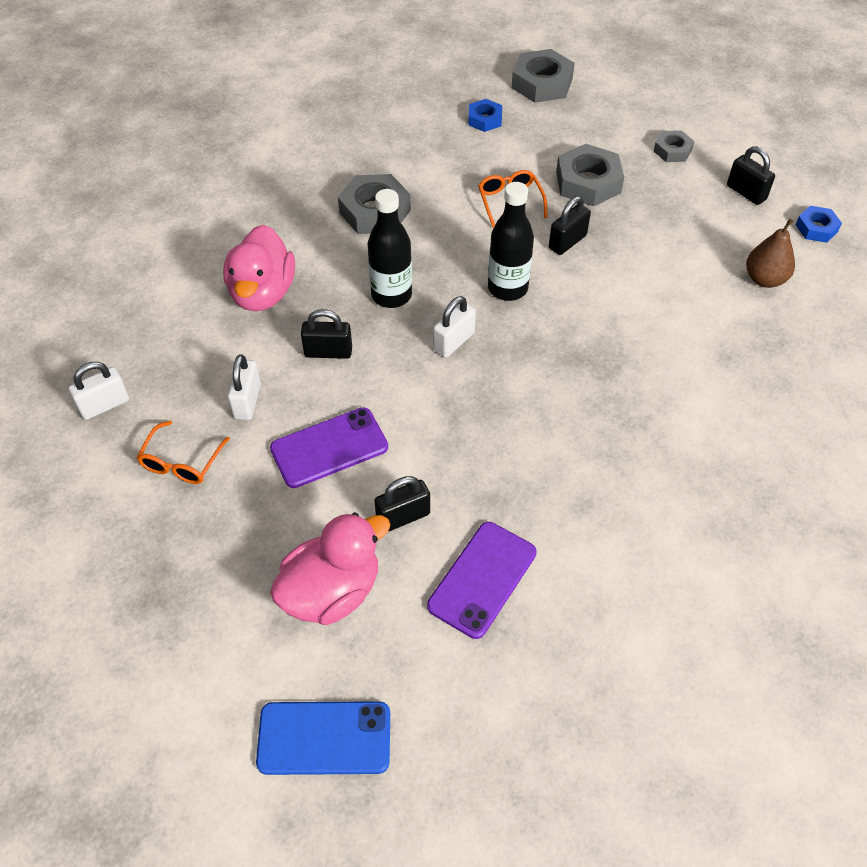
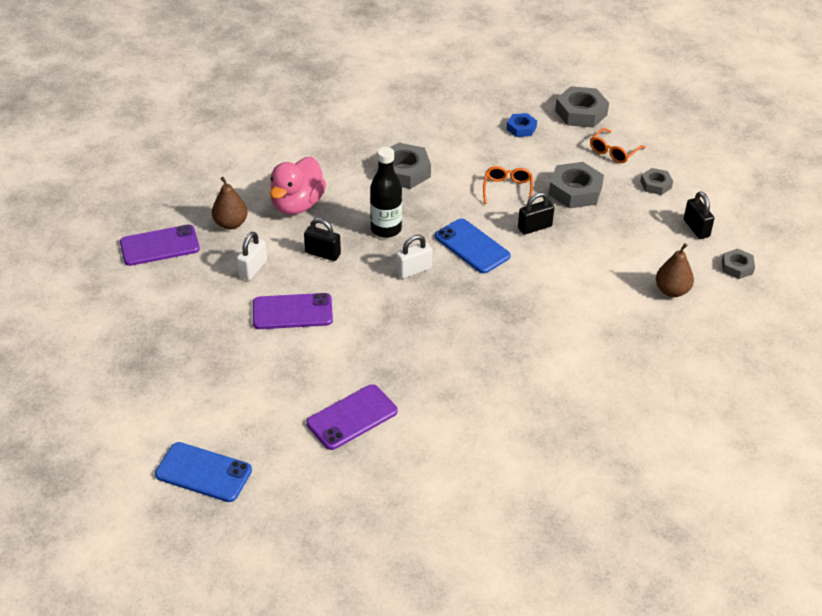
camera: 20 degrees right, 10 degrees down
white padlock [68,362,129,420] -> purple phone [120,225,200,266]
orange glasses [136,421,230,484] -> orange glasses moved to [590,128,646,163]
pink duck [270,512,390,625] -> none
black padlock [374,476,430,532] -> none
black bottle [488,182,534,301] -> blue phone [435,218,511,274]
blue nut [796,206,842,243] -> grey nut [722,249,755,279]
none -> brown pear [212,177,248,230]

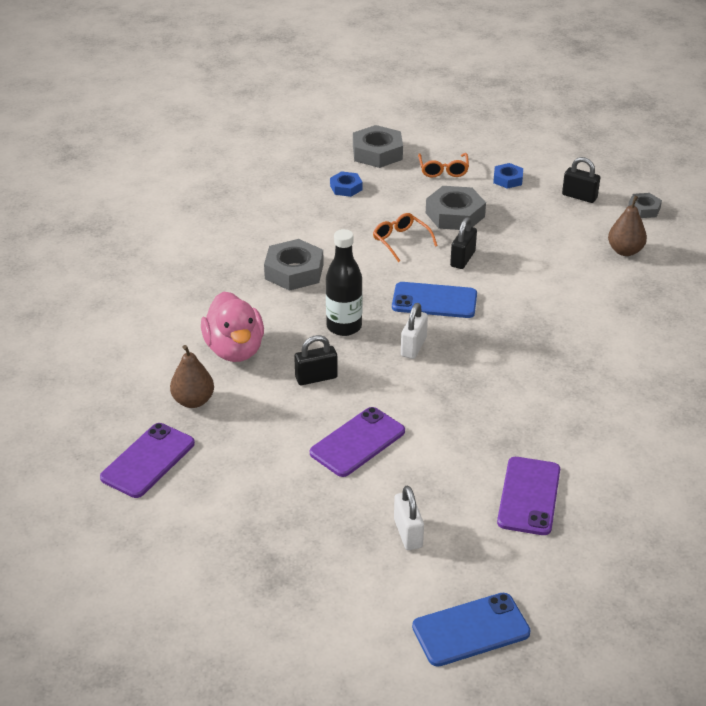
camera: 40 degrees left, 5 degrees down
white padlock [237,232,267,280] -> white padlock moved to [394,485,424,550]
grey nut [640,168,673,195] -> blue nut [493,163,523,189]

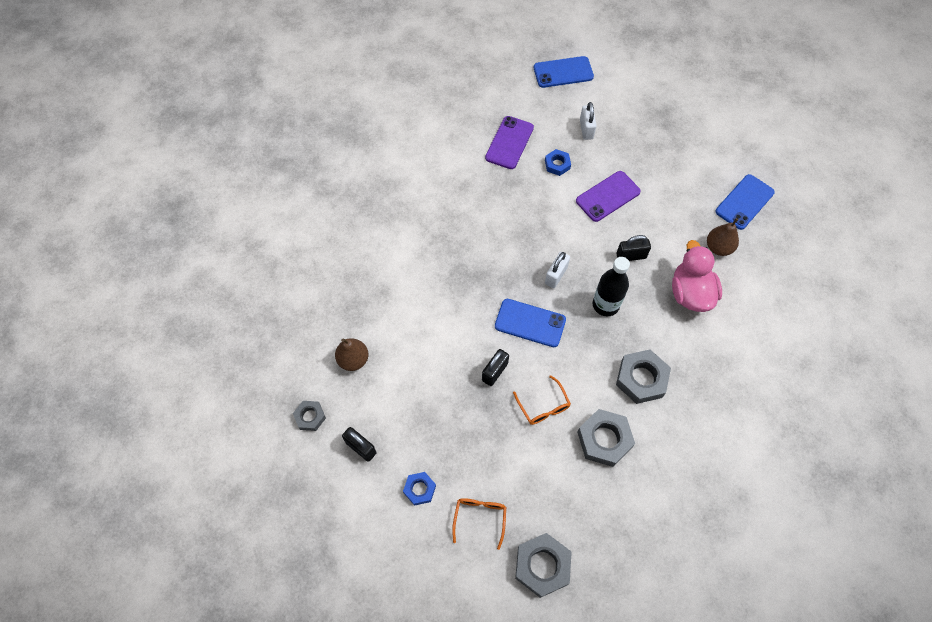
camera: 170 degrees left, 25 degrees up
purple phone [100,423,195,498] -> blue phone [715,174,775,230]
blue nut [330,171,362,197] -> blue nut moved to [545,149,571,176]
grey nut [426,186,486,230] -> grey nut moved to [577,409,635,467]

